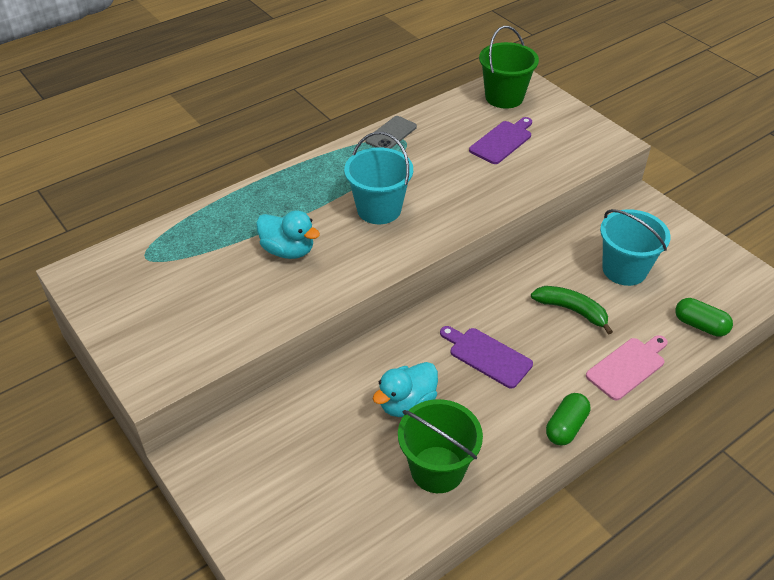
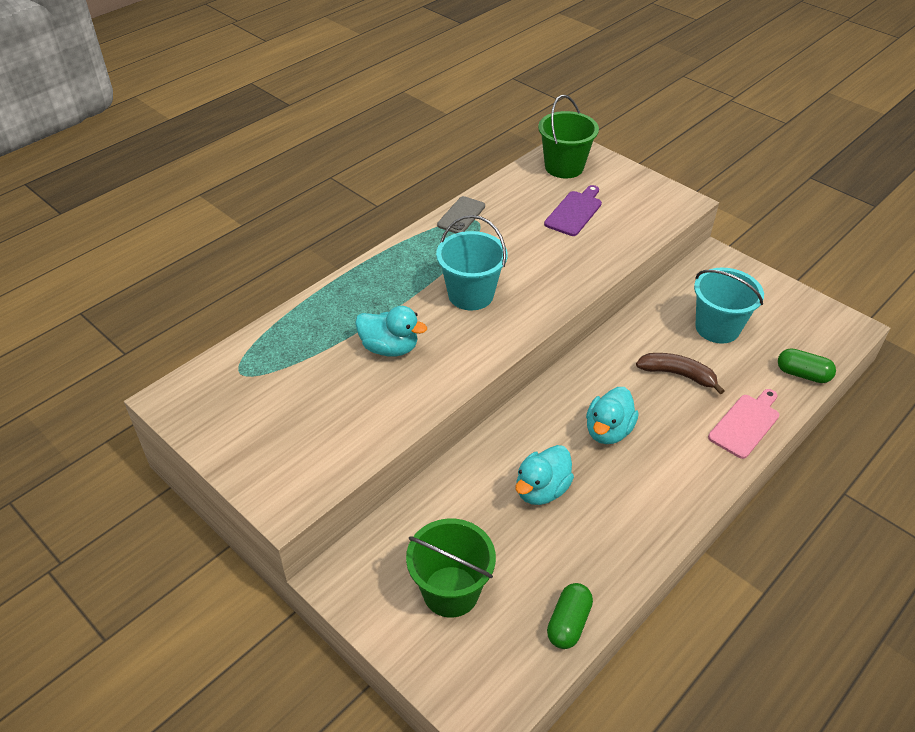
camera: 10 degrees left, 0 degrees up
green bucket [398,399,483,493] -> green bucket moved to [406,519,496,618]
purple cutting board [440,326,533,389] -> turquoise duck [586,387,638,444]
green banana [531,286,613,335] -> brown banana [636,353,725,394]
green capsule [546,393,590,445] -> green capsule moved to [547,583,593,649]

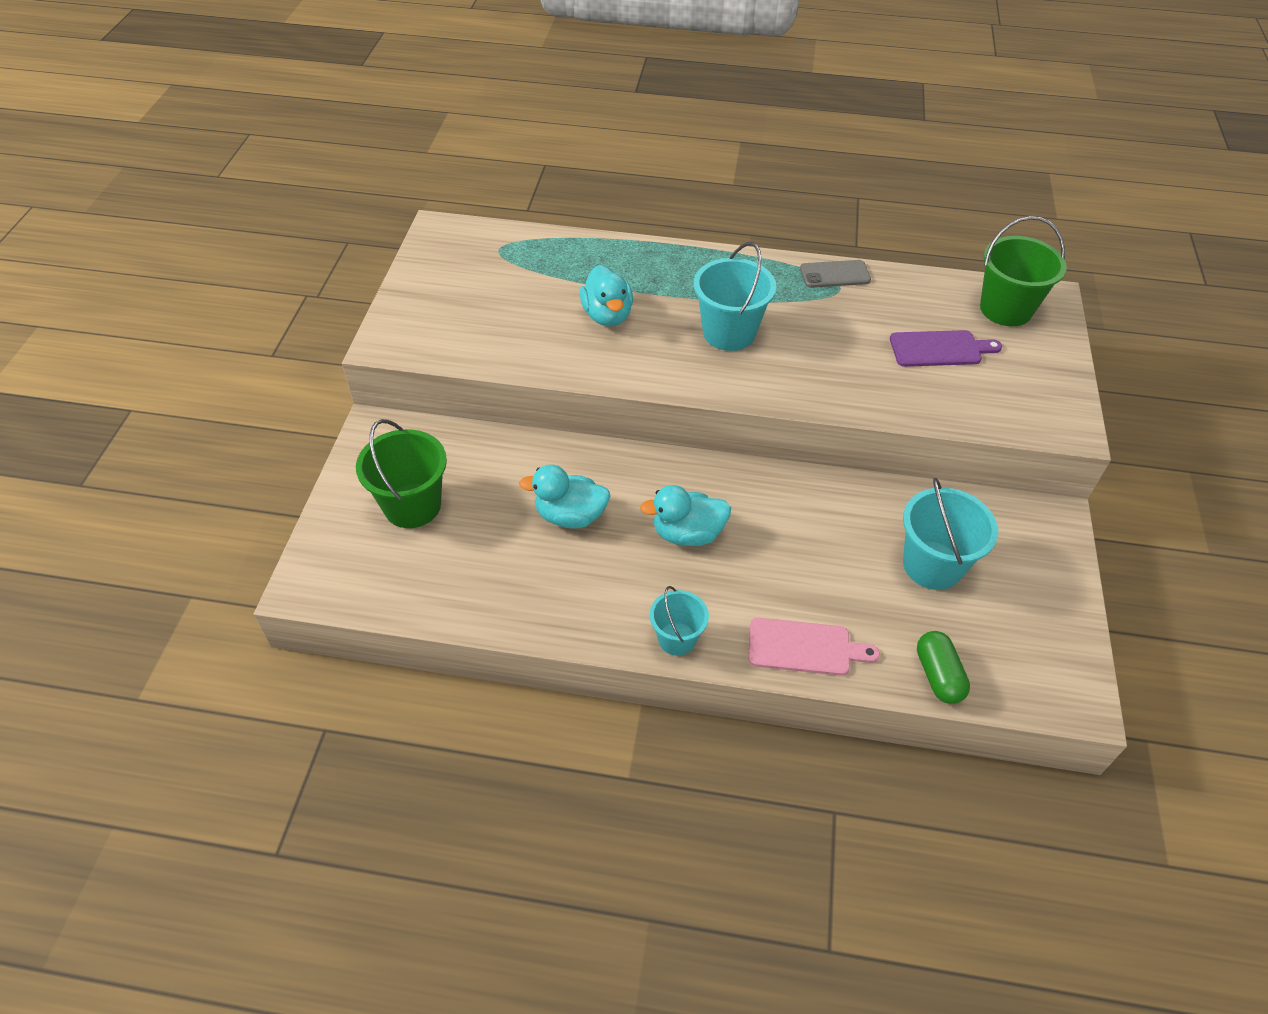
camera: 55 degrees right, 5 degrees up
green capsule [547,583,593,649] -> none
brown banana [636,353,725,394] -> none
none -> turquoise bucket [650,586,709,656]

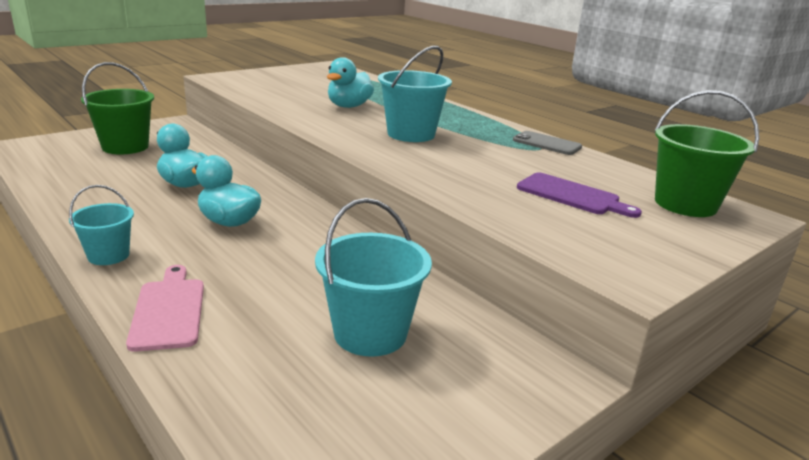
camera: 40 degrees right, 25 degrees down
pink cutting board [748,618,880,676] -> pink cutting board turned 150 degrees counterclockwise [126,265,204,352]
green capsule [917,631,970,704] -> none

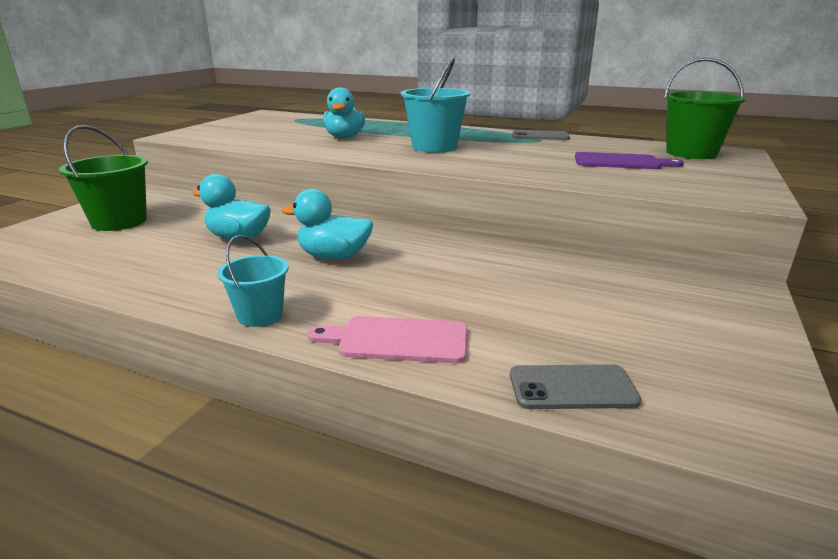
camera: 25 degrees left, 0 degrees up
pink cutting board [126,265,204,352] -> pink cutting board turned 45 degrees counterclockwise [307,316,467,363]
turquoise bucket [315,198,432,357] -> none
none -> grey phone [510,365,641,409]

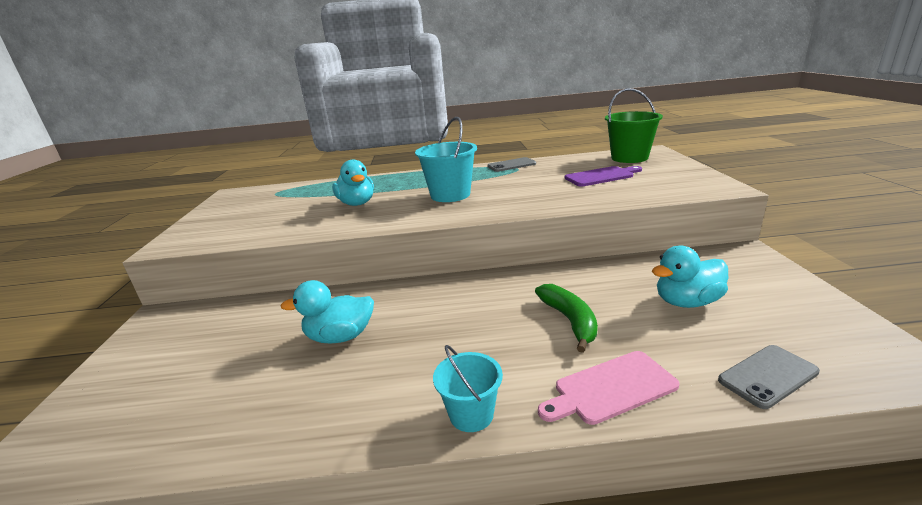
camera: 25 degrees left, 0 degrees up
green bucket [59,125,148,231] -> none
turquoise duck [281,189,373,260] -> turquoise duck moved to [652,246,728,308]
none -> green banana [535,284,598,353]

